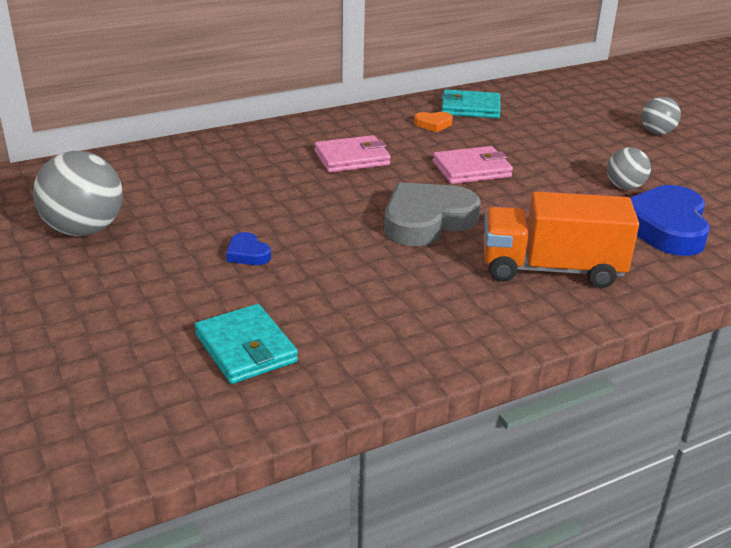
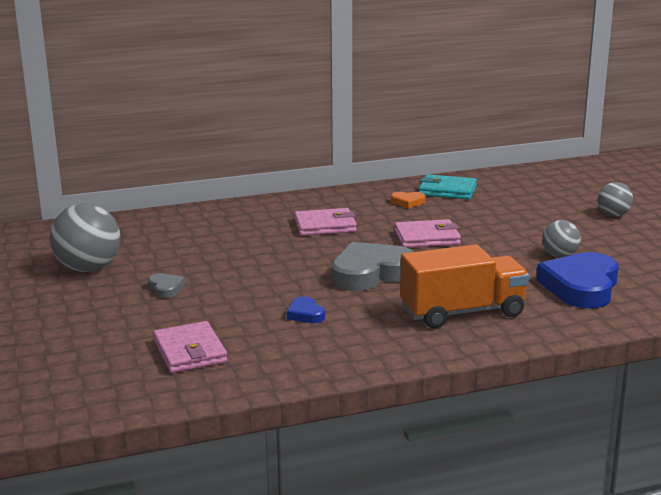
camera: 10 degrees right, 10 degrees down
turquoise wallet [194,304,298,384] -> pink wallet [153,321,227,373]
blue heart [226,232,271,265] -> blue heart moved to [287,296,325,323]
orange truck [484,191,639,288] -> orange truck turned 150 degrees clockwise [400,244,529,328]
none -> grey heart [148,273,185,298]

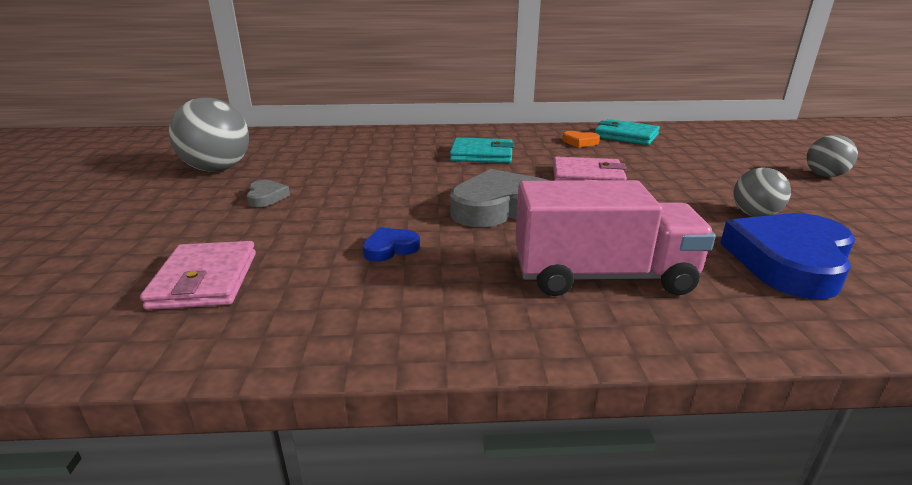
camera: 15 degrees right, 5 degrees up
blue heart [287,296,325,323] -> blue heart turned 75 degrees clockwise [363,227,420,262]
pink wallet [294,208,357,236] -> turquoise wallet [450,138,514,163]
orange truck [400,244,529,328] -> pink truck [515,180,716,296]

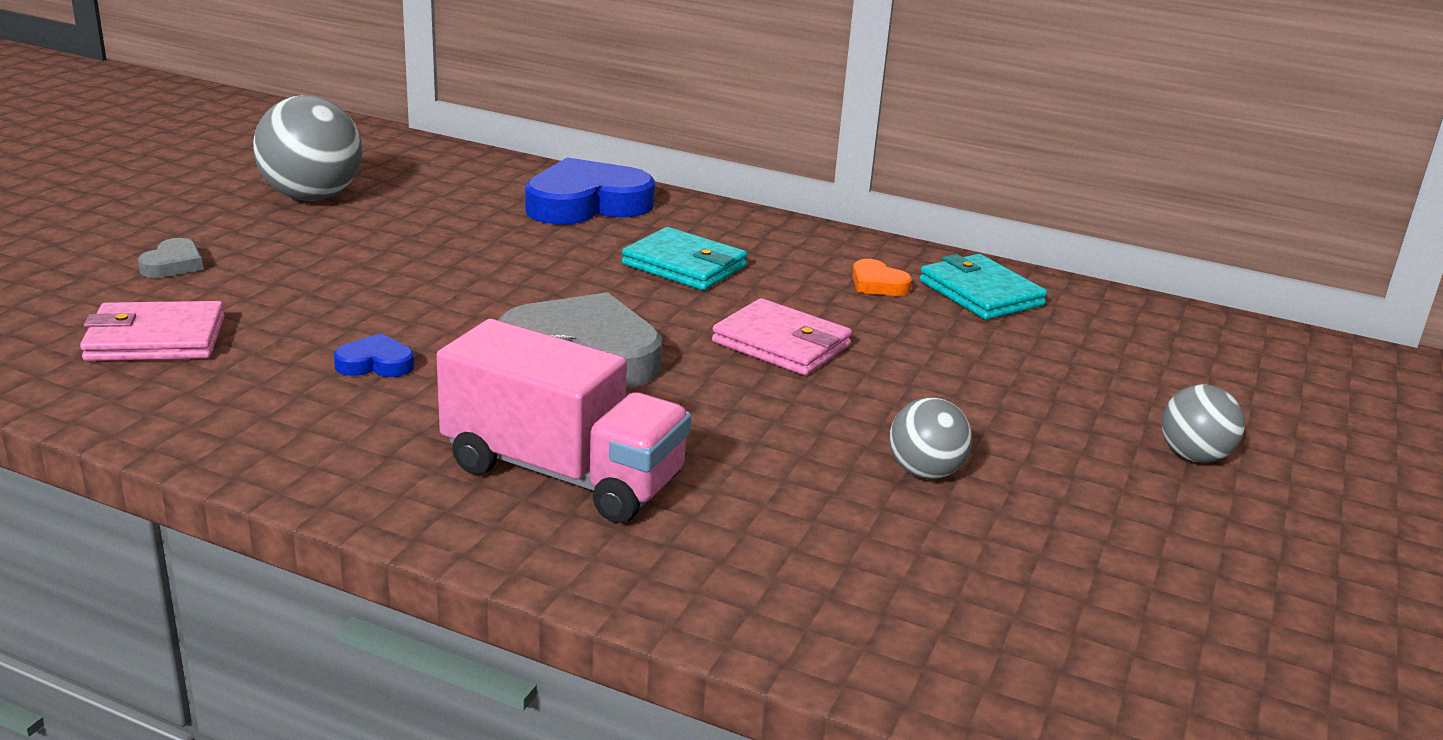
camera: 25 degrees right, 0 degrees up
pink wallet [140,241,256,310] -> pink wallet turned 60 degrees clockwise [80,301,225,361]
grey heart [247,180,290,207] -> grey heart moved to [138,238,203,278]
blue heart [720,213,855,300] -> blue heart moved to [525,157,655,225]

